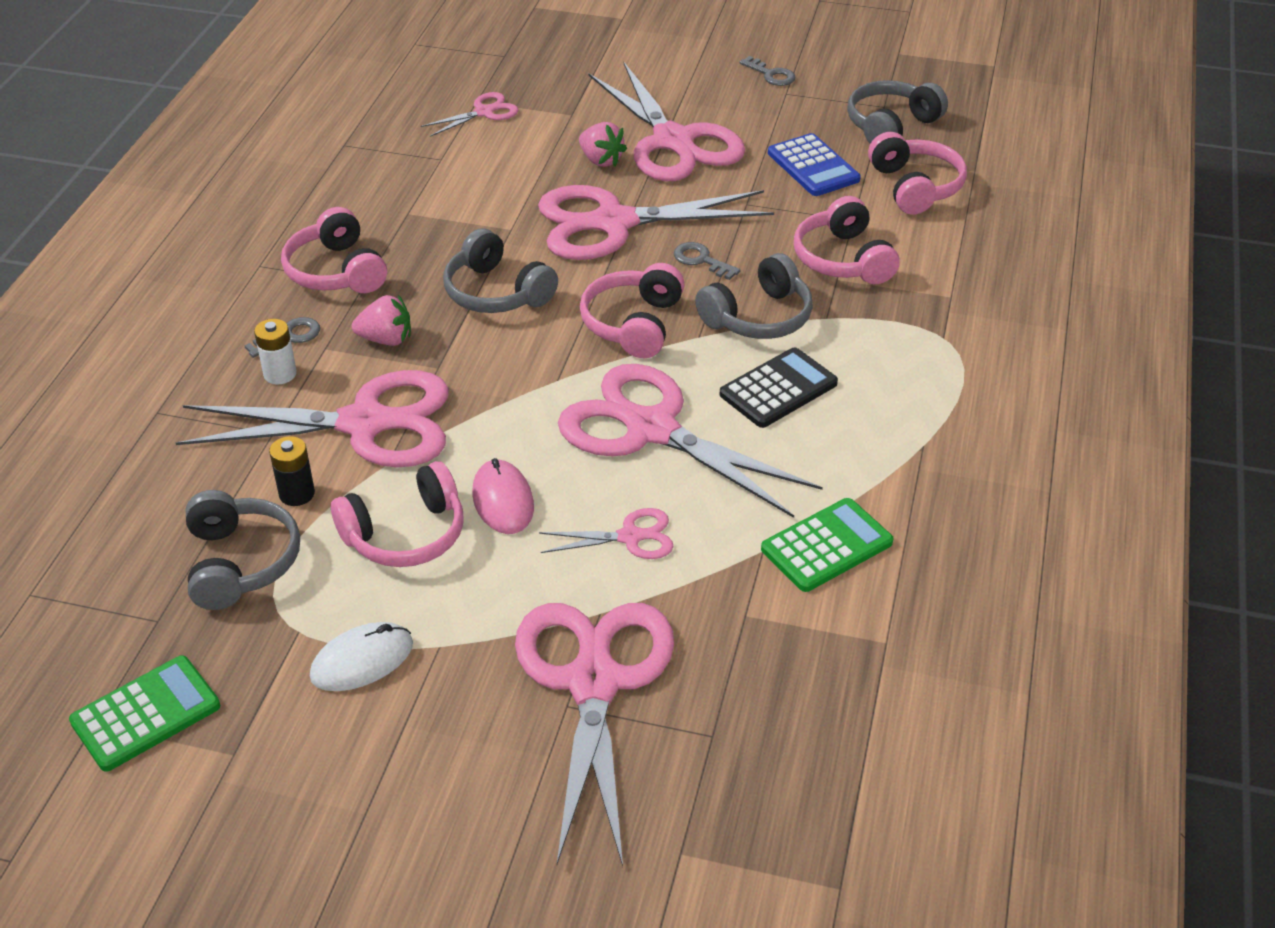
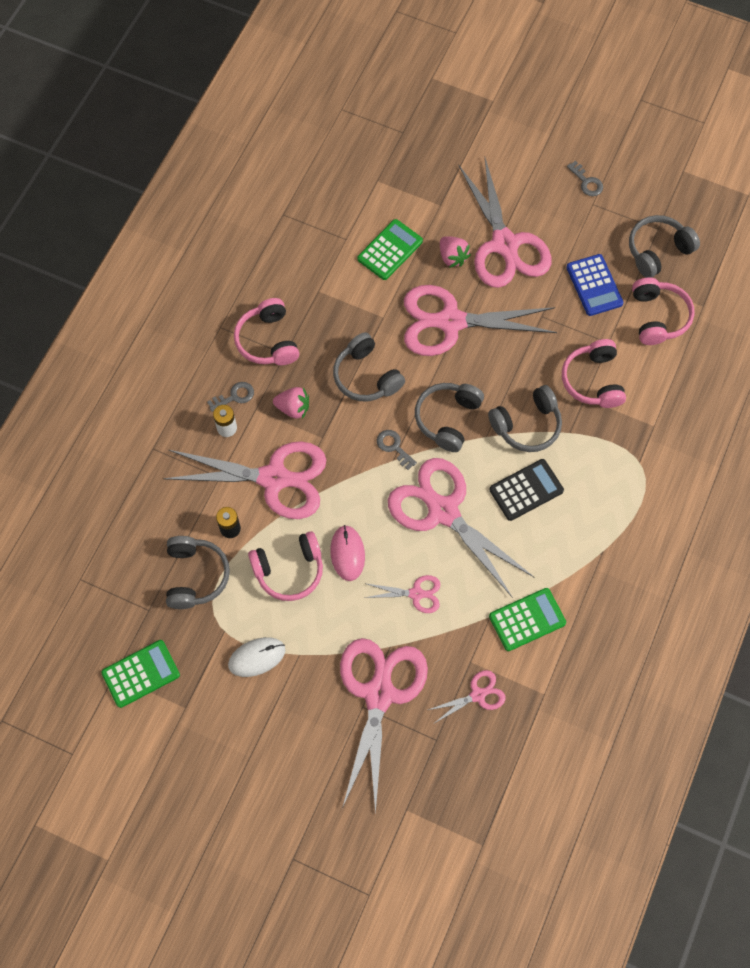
camera: 10 degrees right, 25 degrees up
pink scissors [421,92,519,137] -> pink scissors moved to [428,670,505,723]
pink headphones [580,263,685,358] -> grey headphones [415,383,484,452]
grey key [674,242,741,280] -> grey key moved to [377,430,417,470]
none -> green calculator [357,219,423,280]

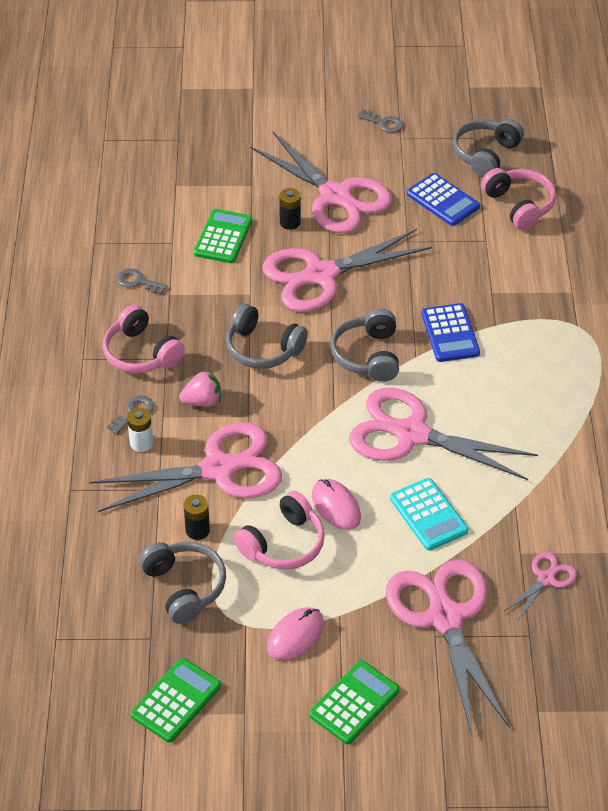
camera: 25 degrees left, 20 degrees down
white mouse [228,637,285,677] -> pink mouse [267,607,324,660]
pink scissors [364,575,440,613] -> turquoise calculator [390,478,468,551]
grey key [377,430,417,470] -> grey key moved to [117,269,167,294]
pink strawberry [440,236,471,268] -> black battery [279,188,301,230]
grey headphones [488,385,562,452] -> blue calculator [421,303,480,362]
black calculator [489,459,564,521] -> none
green calculator [489,588,566,651] -> green calculator moved to [309,660,399,744]
pink headphones [562,339,626,408] -> none

